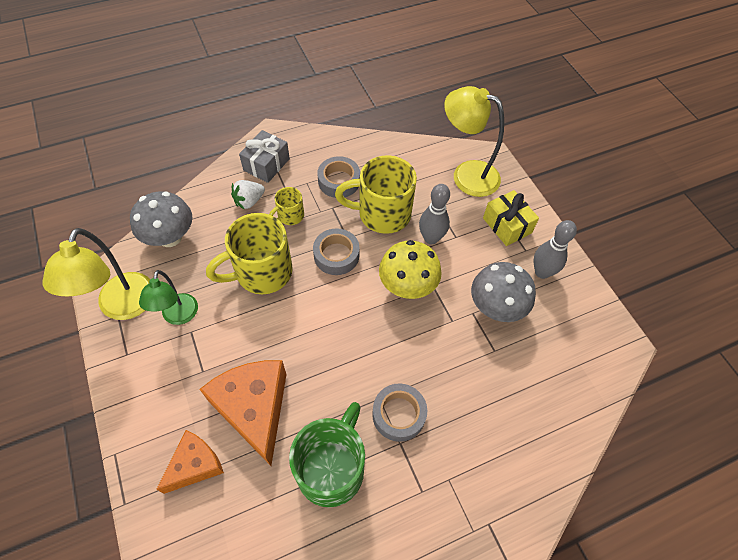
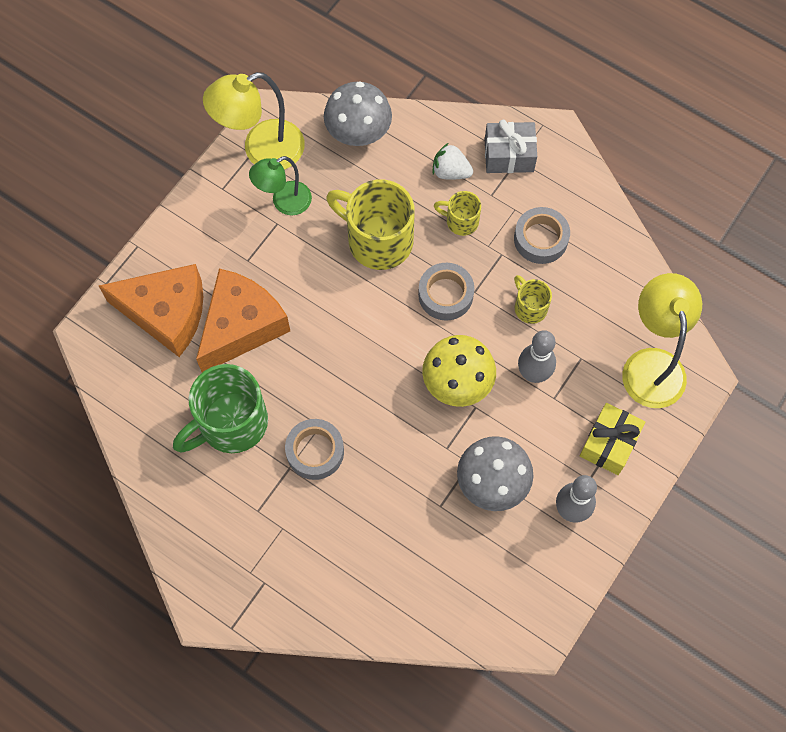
camera: 60 degrees right, 10 degrees up
orange cheese [156,430,224,494] -> orange cheese [99,264,203,357], size x1.66
green mug [289,402,365,507] -> green mug turned 150 degrees clockwise [173,364,268,453]
yellow mug [335,155,417,234] -> yellow mug [514,275,552,324], size x0.50

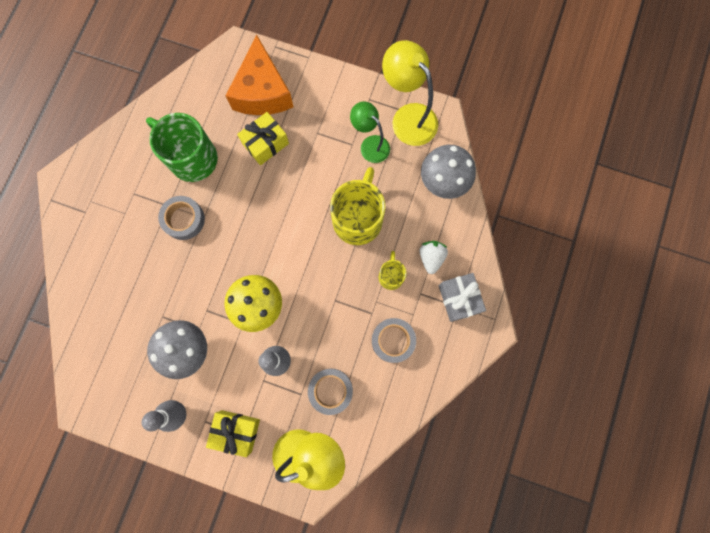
camera: 75 degrees right, 10 degrees up
orange cheese [196,269,290,372] -> yellow gift [237,112,289,165]
grey tape [418,263,474,321] -> grey tape moved to [308,369,353,415]
yellow mug [514,275,552,324] -> none

